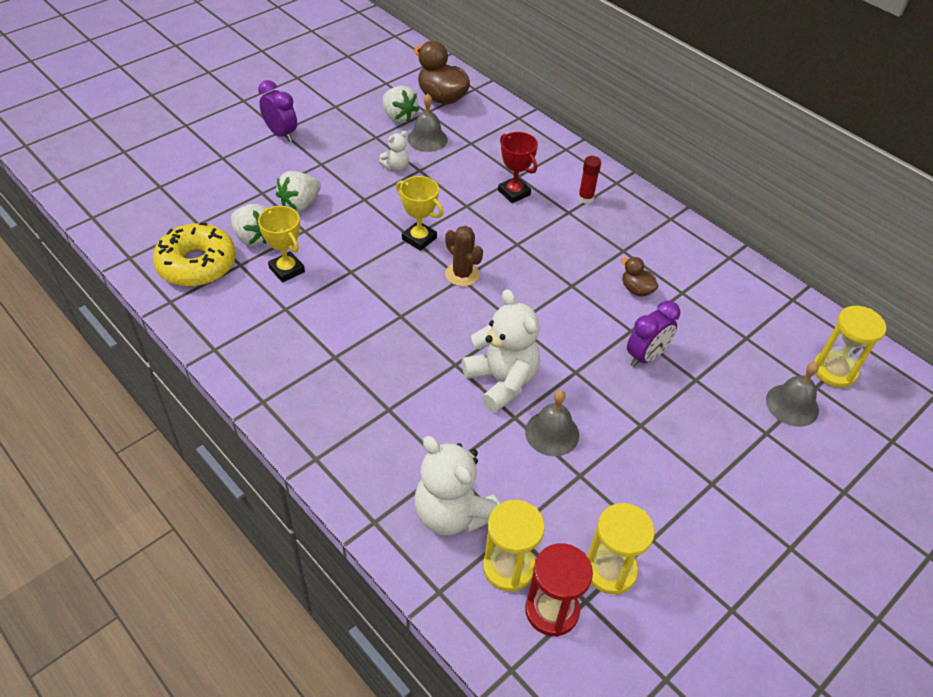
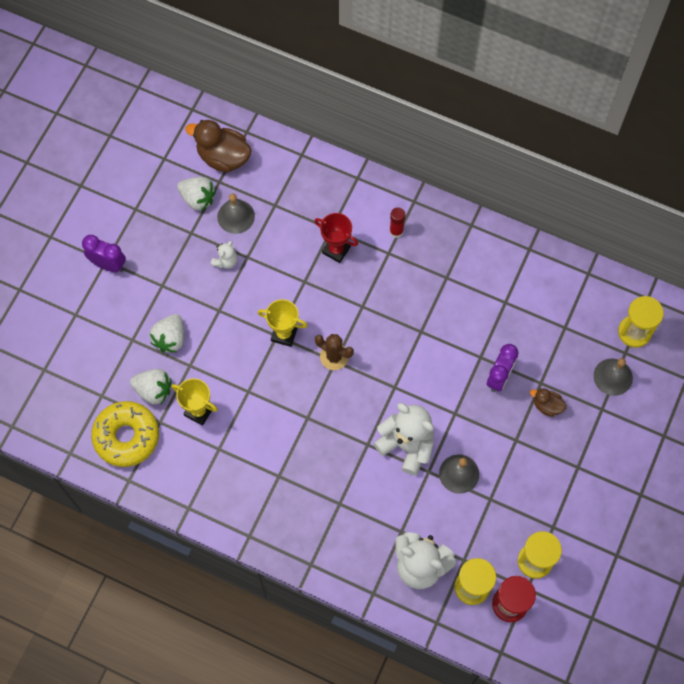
camera: 20 degrees left, 20 degrees up
brown duck [621,257,659,296] -> brown duck moved to [530,388,567,417]

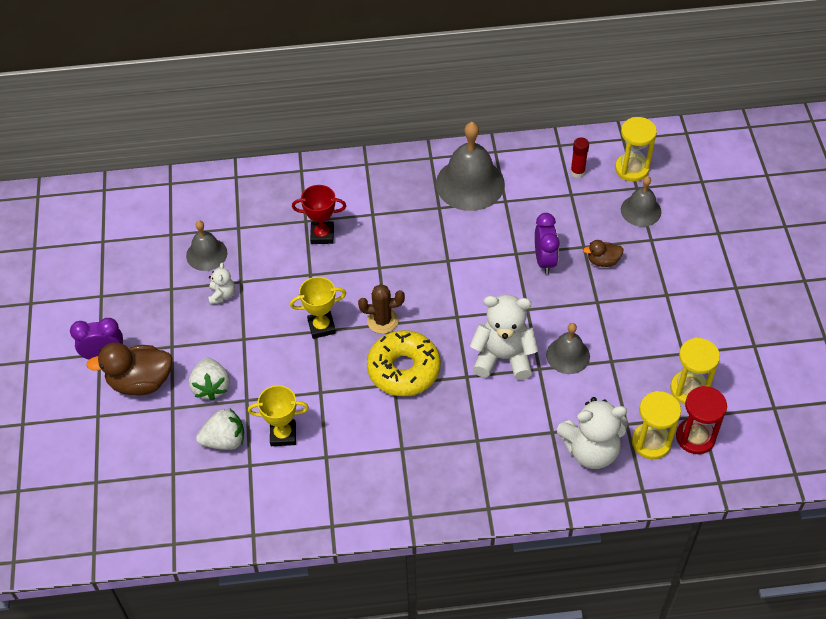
camera: 30 degrees left, 15 degrees down
yellow donut [91,401,159,467] -> yellow donut moved to [367,330,441,396]
white strawberry [177,177,216,211] -> none
brown duck [185,120,252,173] -> brown duck moved to [86,342,173,396]
red glue stick [390,207,405,238] -> red glue stick moved to [570,137,589,178]
none -> grey bell [436,122,505,211]

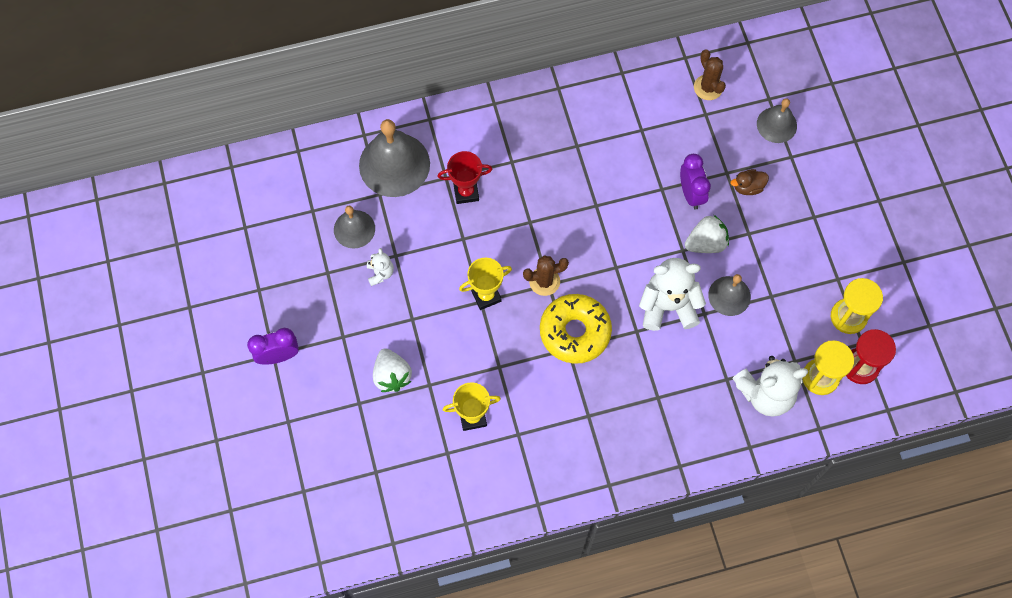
camera: 10 degrees left, 15 degrees up
brown duck [86,342,173,396] -> none
white strawberry [196,409,244,450] -> white strawberry moved to [685,215,729,253]
grey bell [436,122,505,211] -> grey bell moved to [359,119,430,197]
red glue stick [570,137,589,178] -> brown cactus [694,50,726,100]
yellow hourglass [615,117,657,181] -> none

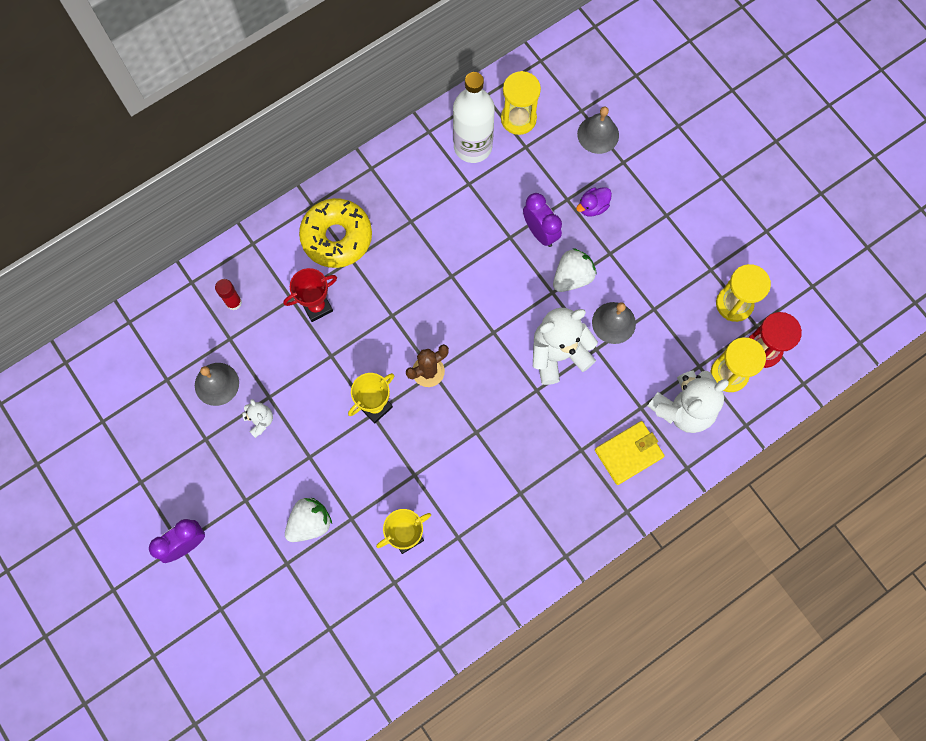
camera: 20 degrees left, 5 degrees up
grey bell [359,119,430,197] -> red glue stick [215,279,242,311]
white strawberry [373,348,412,392] -> white strawberry turned 90 degrees counterclockwise [285,498,332,542]
yellow donut [540,294,612,364] -> yellow donut moved to [299,198,372,268]
brown cactus [694,50,726,100] -> yellow hourglass [501,71,541,135]
brown duck [730,169,769,195] -> purple duck [576,187,612,216]
none -> white bottle [453,72,495,163]
none -> yellow wallet [595,421,665,485]

